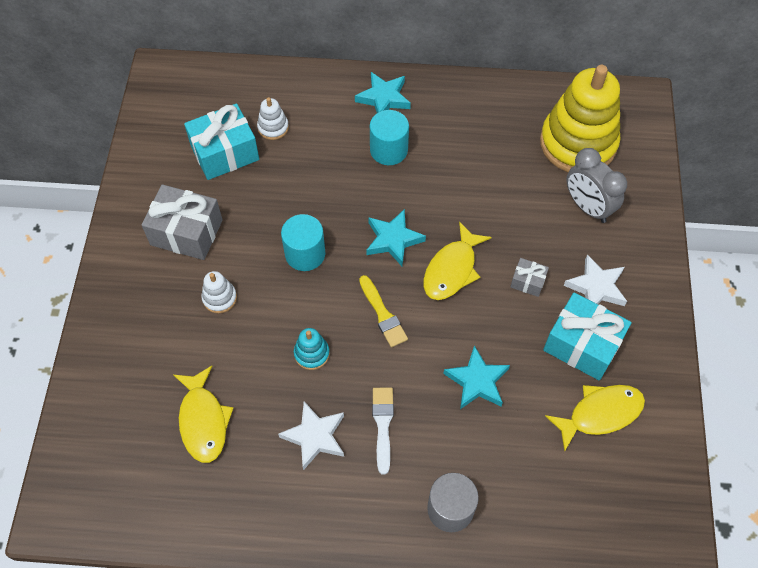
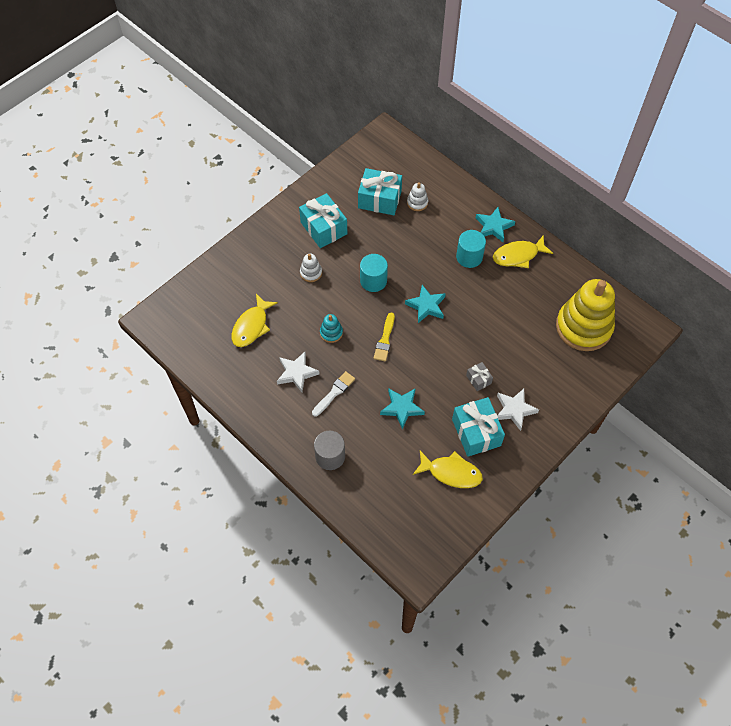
camera: 40 degrees right, 0 degrees up
grey gift [141,184,223,260] -> turquoise gift [299,193,347,248]
yellow fish [424,221,492,300] -> yellow fish moved to [493,235,553,268]
grey clock [566,148,627,223] -> none

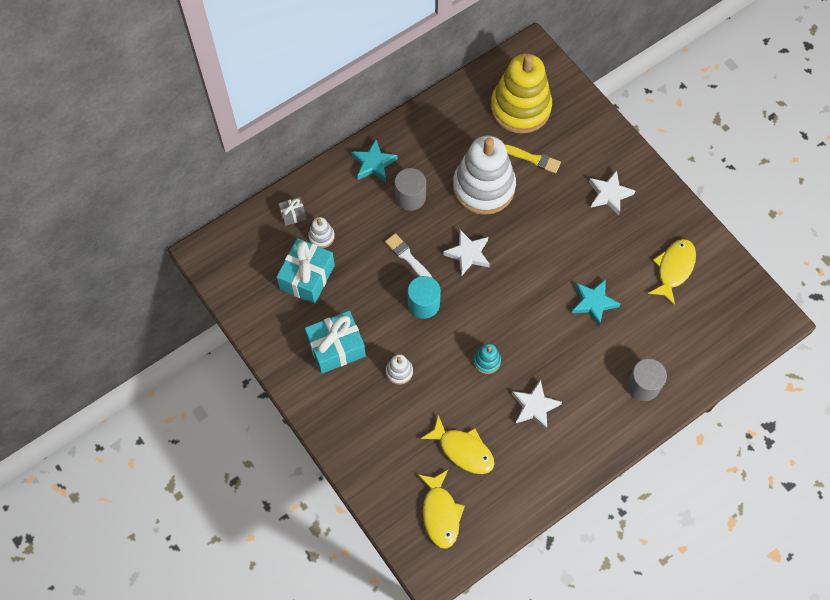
camera: 80 degrees left, 5 degrees up
white brush [312,371,355,417] -> white brush moved to [385,233,432,278]
yellow brush [374,313,395,362] -> yellow brush moved to [504,144,561,173]
turquoise star [405,285,446,323] -> white star [443,230,490,276]
turquoise gift [452,397,505,457] -> none
turquoise cylinder [456,230,486,268] -> grey cylinder [395,168,426,211]
grey gift [466,362,493,391] -> grey gift moved to [278,197,307,226]
yellow fish [493,235,553,268] -> yellow fish moved to [418,470,465,549]
none -> white stacking toy [453,136,516,215]

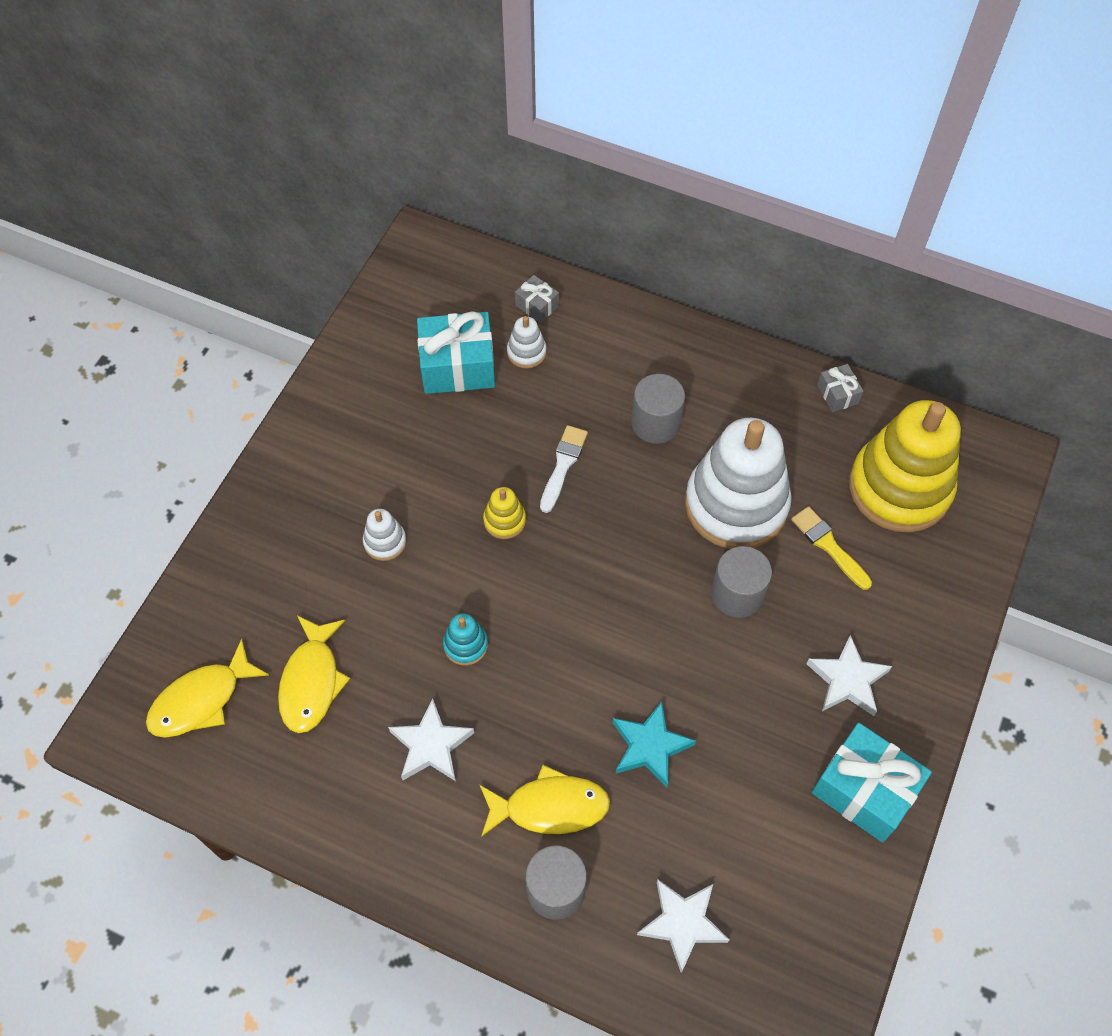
camera: 60 degrees right, 5 degrees down
turquoise gift [305,311,366,374] -> turquoise gift moved to [812,723,932,843]
turquoise star [351,140,398,182] -> none
turquoise cylinder [408,276,441,319] -> yellow stacking toy [483,487,526,539]
white star [443,230,490,276] -> white star moved to [637,880,729,973]
yellow brush [504,144,561,173] -> yellow brush turned 150 degrees clockwise [791,506,872,590]
yellow fish [648,239,696,305] -> yellow fish moved to [479,765,610,837]
none -> grey cylinder [711,546,772,618]
none -> grey gift [817,364,863,412]

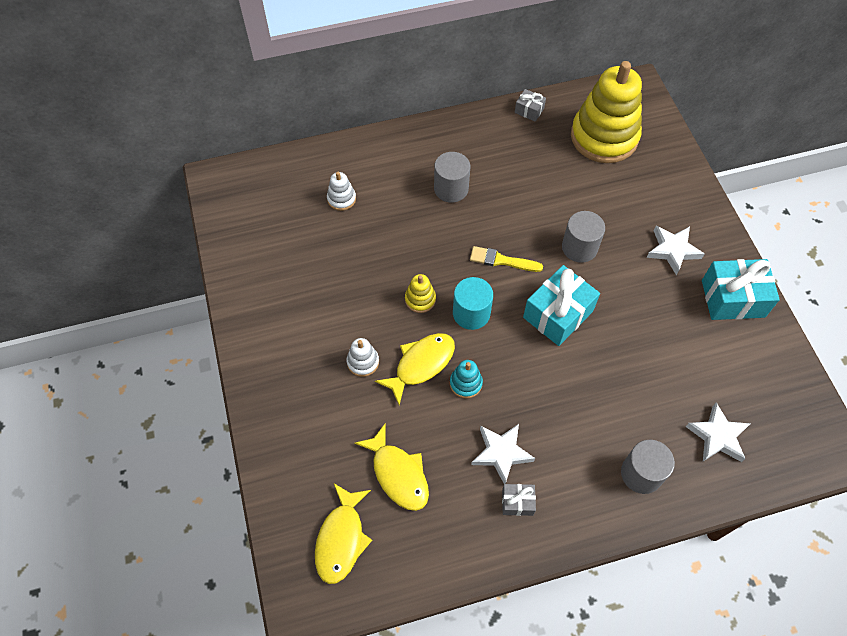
camera: 40 degrees left, 0 degrees up
turquoise gift [417,311,495,394] -> turquoise gift moved to [523,265,600,346]
yellow fish [479,765,610,837] -> yellow fish moved to [375,333,455,405]
grey gift [515,275,559,323] -> grey gift moved to [502,484,536,516]
white brush [540,425,588,513] -> none
turquoise star [613,701,696,788] -> none
white stacking toy [685,418,792,549] -> none
yellow brush [791,506,872,590] -> yellow brush moved to [470,246,543,272]
none -> turquoise cylinder [453,277,493,330]

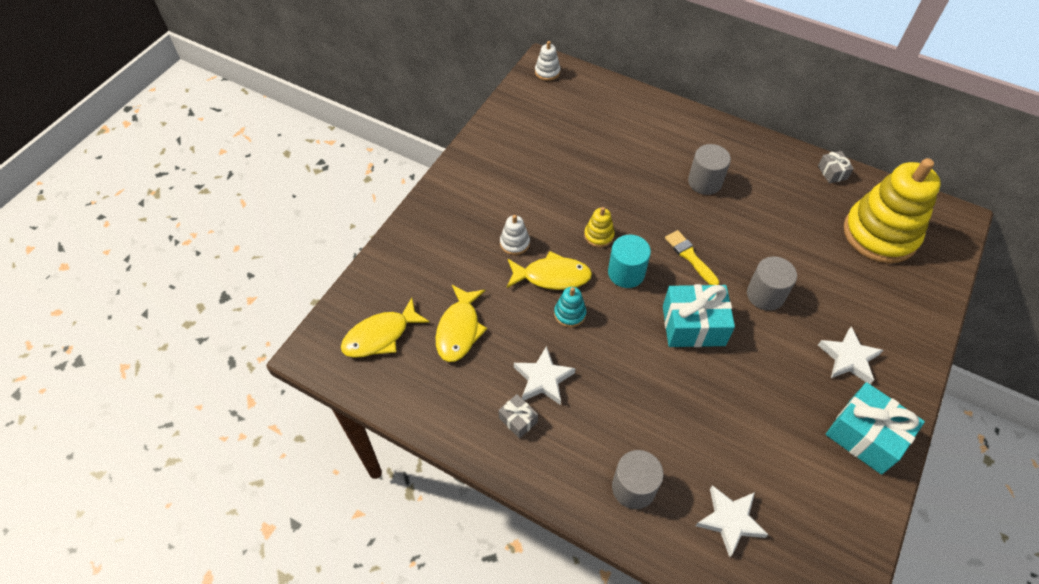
camera: 45 degrees right, 5 degrees down
white stacking toy [327,172,356,211] -> white stacking toy moved to [535,41,560,81]

